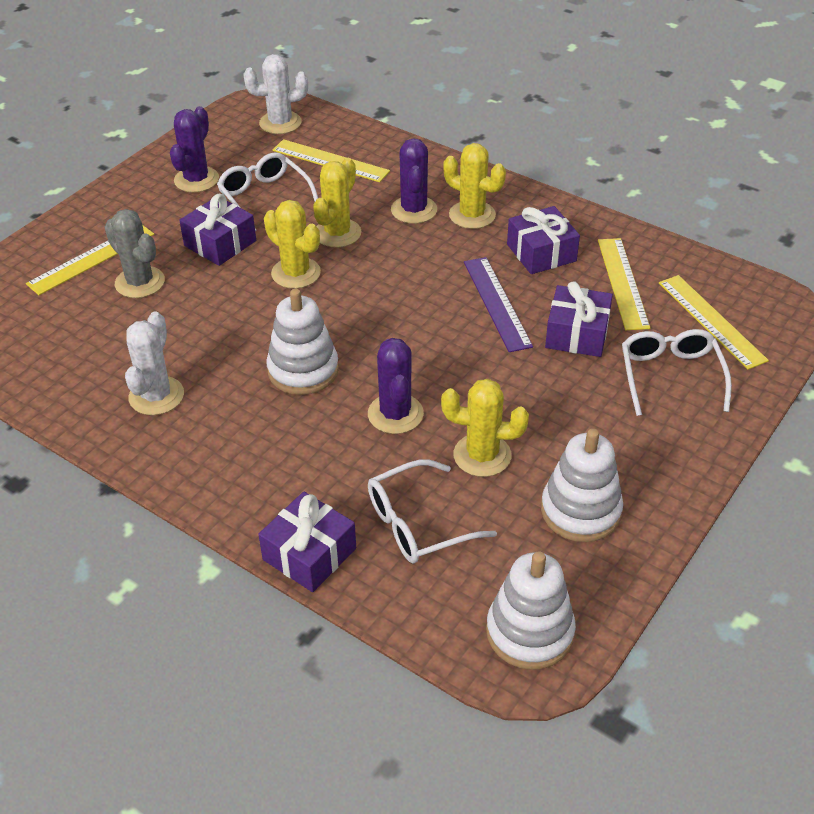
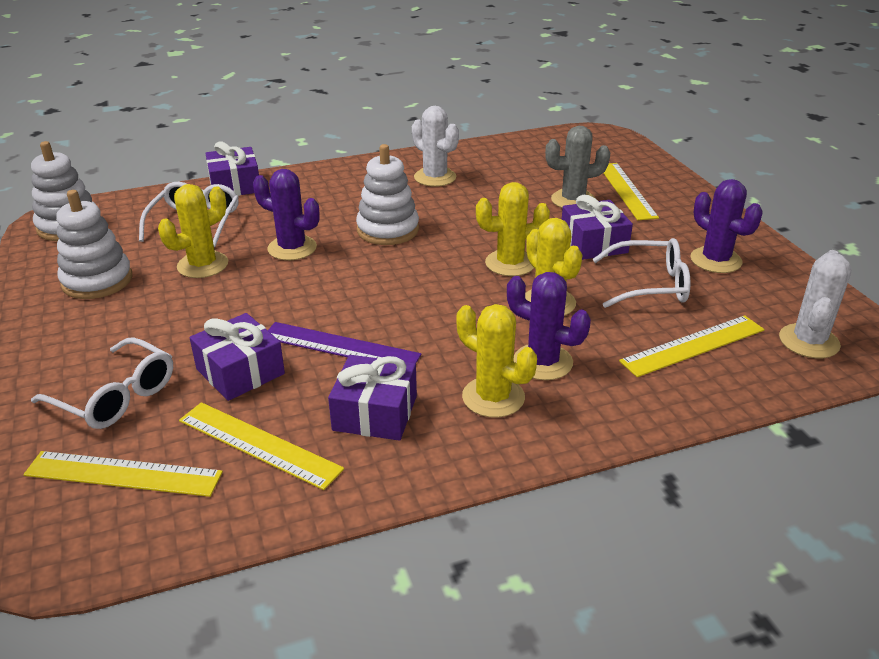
camera: 125 degrees right, 10 degrees down
yellow cactus [443,143,506,229] -> yellow cactus turned 60 degrees clockwise [457,304,537,418]

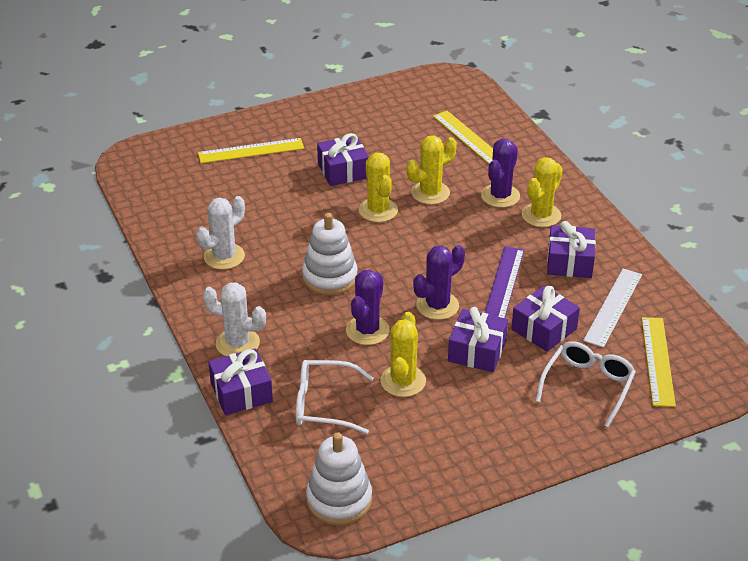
camera: 95 degrees left, 5 degrees up
white stacking toy [56,190,132,299] -> none
yellow cactus [158,184,228,278] -> yellow cactus turned 60 degrees clockwise [380,312,426,397]
yellow ruler [179,402,344,490] -> white ruler [583,269,642,348]
grey cactus [545,126,610,208] -> none
white glasses [592,238,691,308] -> none
purple cactus [690,179,763,273] -> purple cactus moved to [413,245,465,320]
white cactus [779,250,852,358] -> white cactus moved to [203,282,266,356]
none -> purple gift [448,307,508,372]

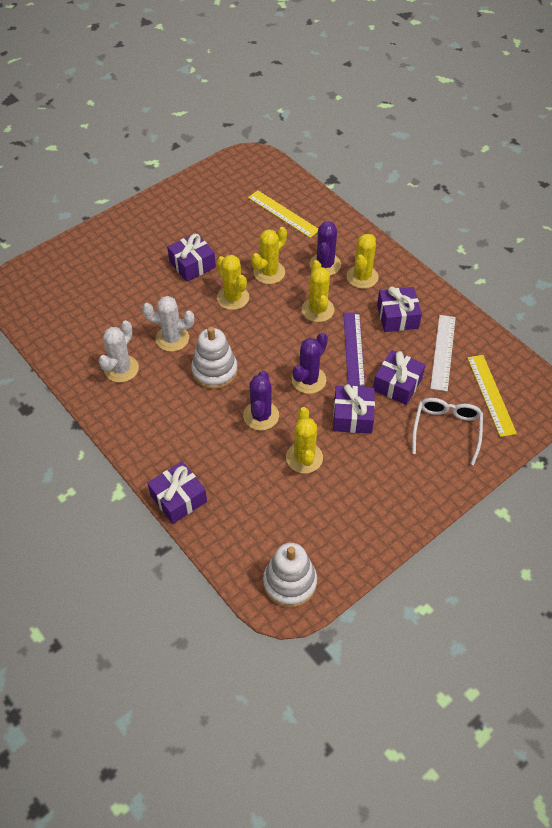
camera: 15 degrees left, 15 degrees up
yellow ruler [198,138,304,163] -> none
white cactus [203,282,266,356] -> white cactus moved to [142,296,194,352]
white glasses [296,360,374,434] -> none
none -> yellow cactus [302,260,334,322]

